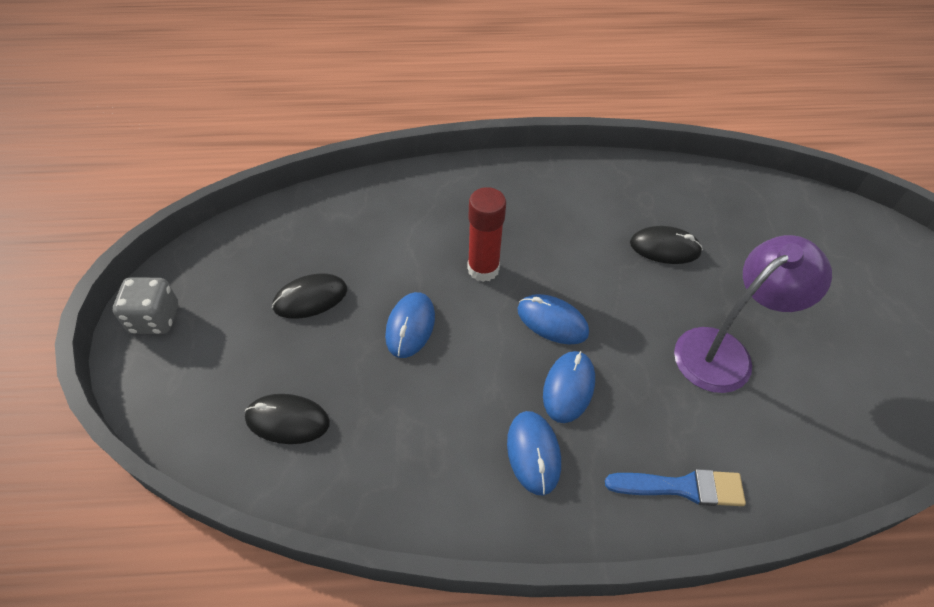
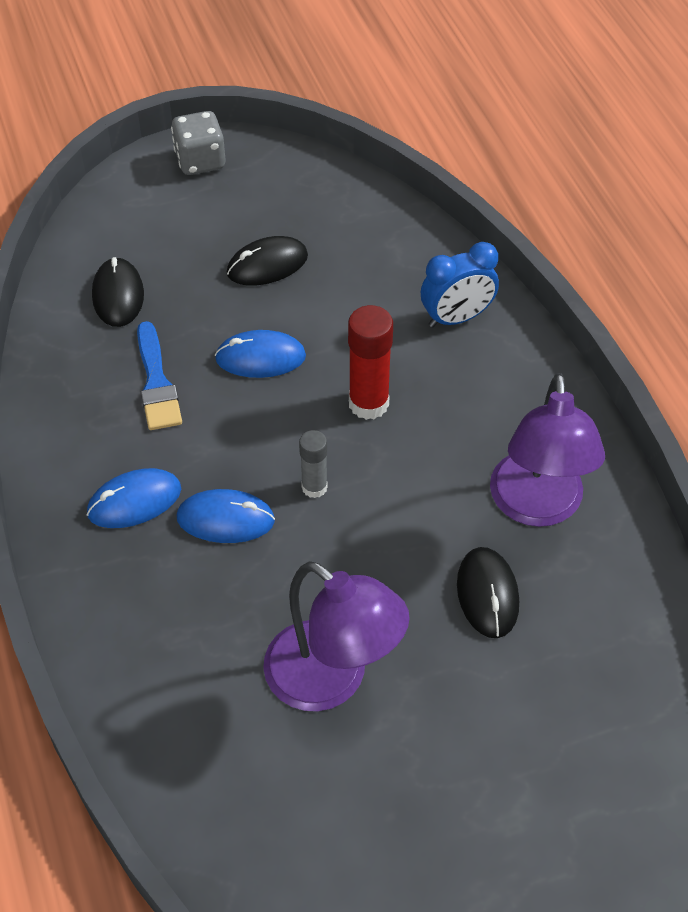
camera: 75 degrees right, 0 degrees up
black mouse [272,273,347,319] -> black mouse turned 75 degrees counterclockwise [227,236,308,286]
blue mouse [517,294,589,344] -> grey glue stick [299,430,328,498]
blue brush [605,469,746,506] -> blue brush moved to [137,321,182,430]
none -> blue clock [421,242,499,327]
none -> purple lamp [490,373,605,527]

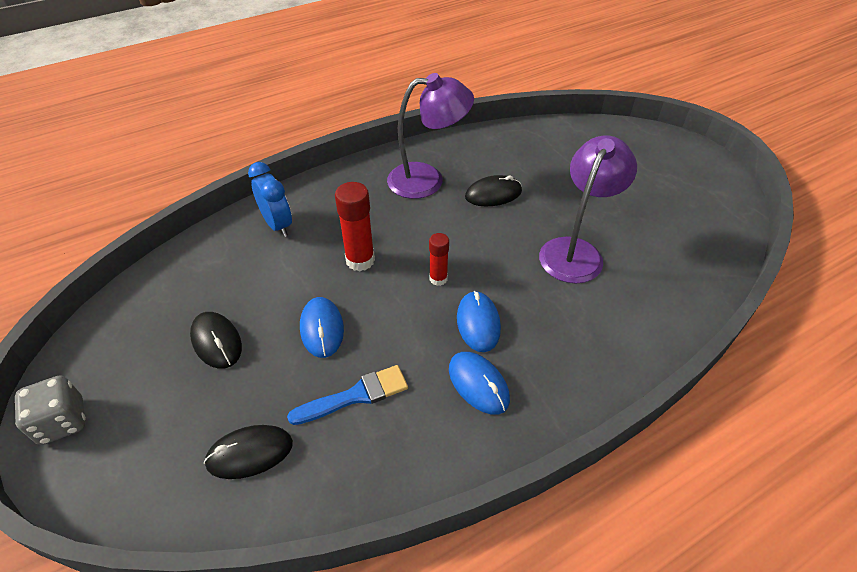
camera: 100 degrees left, 5 degrees down
grey glue stick [299,430,328,498] -> red glue stick [429,233,449,286]

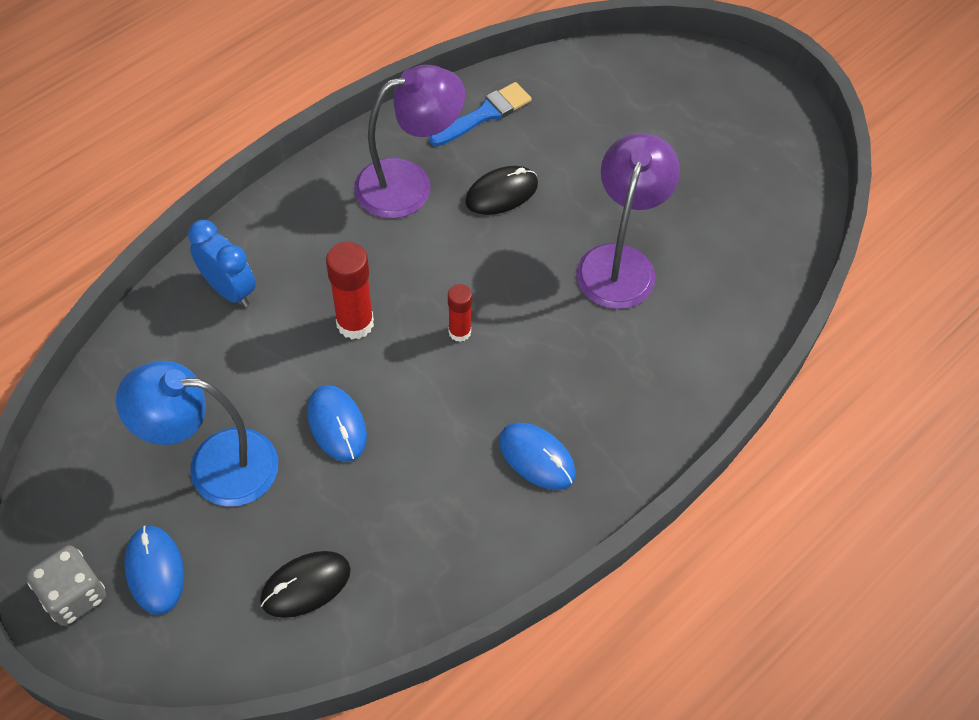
camera: 15 degrees left, 10 degrees up
black mouse [190,312,242,369] -> blue lamp [116,361,278,506]
blue brush [287,365,408,425] -> blue brush moved to [430,82,532,146]
blue mouse [457,291,501,352] -> blue mouse moved to [124,526,184,615]

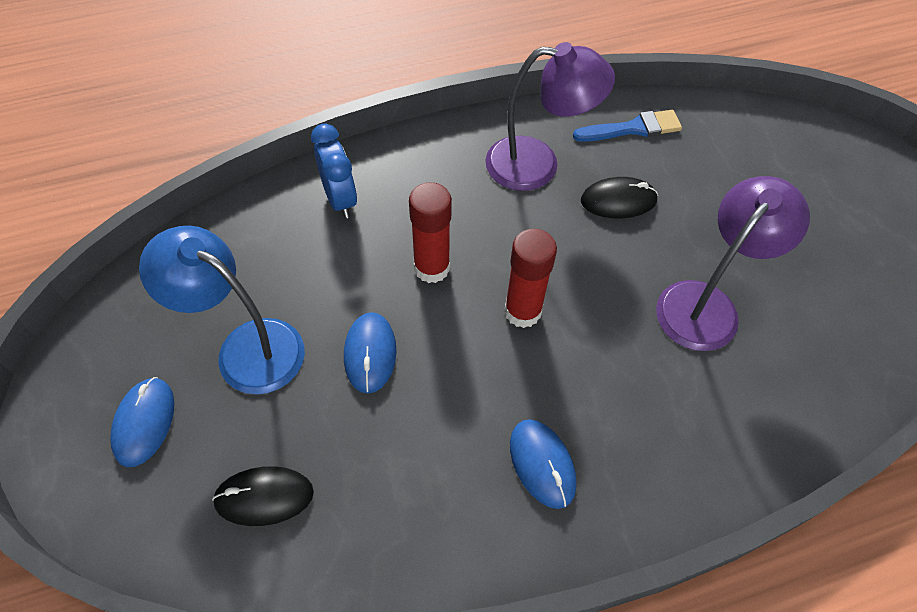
camera: 25 degrees right, 0 degrees up
grey dice [27,545,106,626] -> none
red glue stick [448,284,472,342] -> red glue stick [504,229,557,328], size x1.65

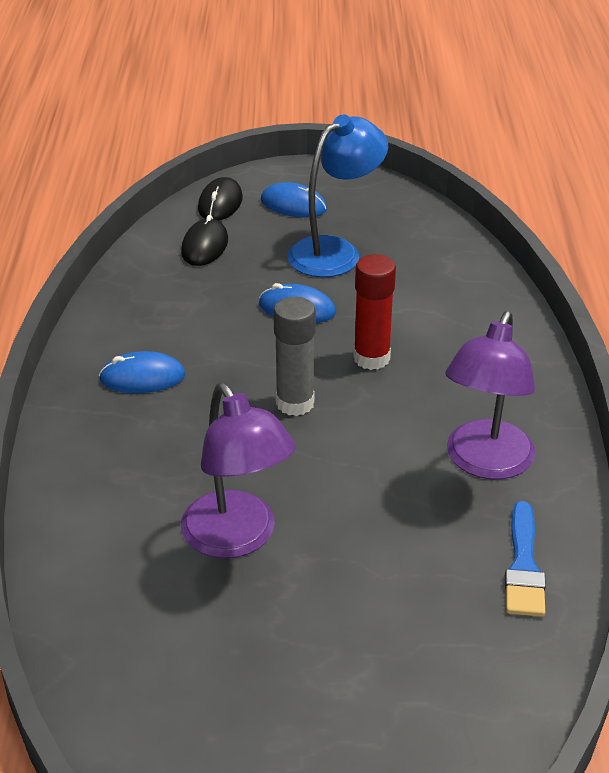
camera: 110 degrees right, 20 degrees down
blue clock [311,124,357,218] -> none
red glue stick [504,229,557,328] -> grey glue stick [273,297,316,416]
black mouse [581,177,658,218] -> black mouse moved to [198,177,243,221]

